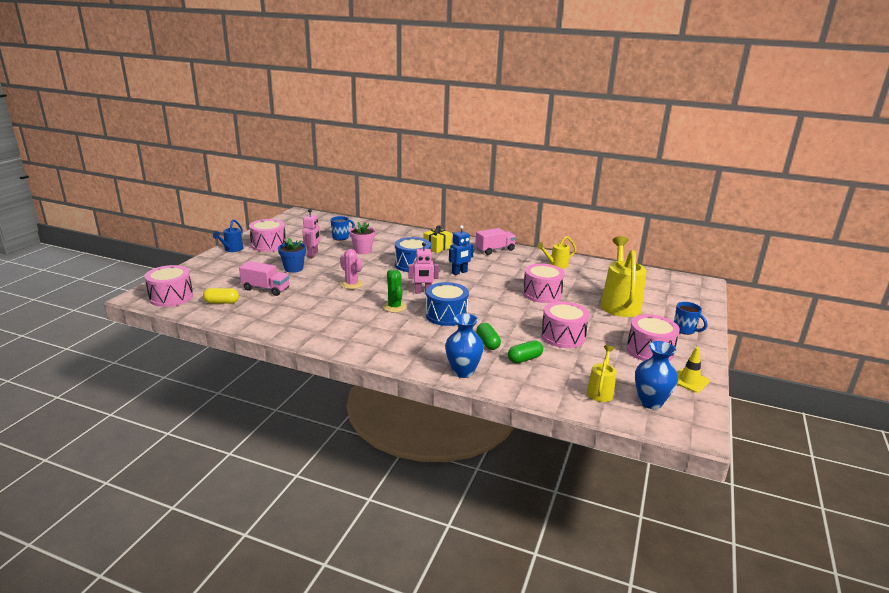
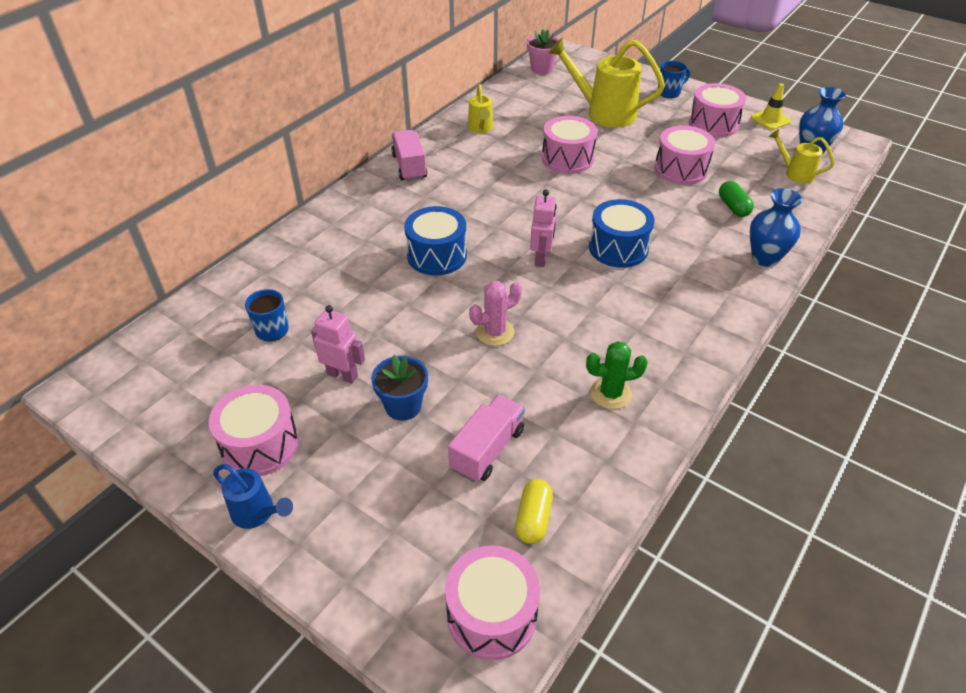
camera: 75 degrees left, 20 degrees up
pink flower pot [349,222,375,254] -> pink flower pot moved to [527,29,559,75]
green cactus [383,269,407,313] -> green cactus moved to [586,341,648,409]
yellow gift [423,225,452,253] -> none
blue robot [449,225,474,275] -> none
green capsule [476,323,501,350] -> none

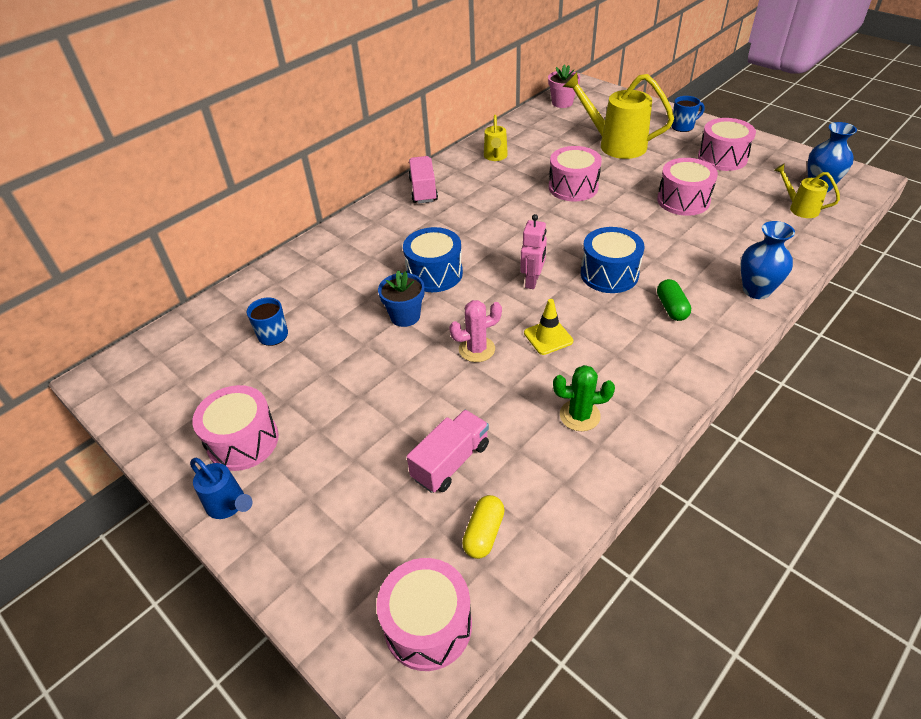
camera: 10 degrees right, 0 degrees up
pink robot [311,305,365,384] -> none
blue flower pot [371,355,428,421] -> blue flower pot moved to [378,270,425,327]
green capsule [719,181,754,217] -> green capsule moved to [657,279,691,321]
yellow traffic cone [751,83,791,130] -> yellow traffic cone moved to [524,299,573,355]

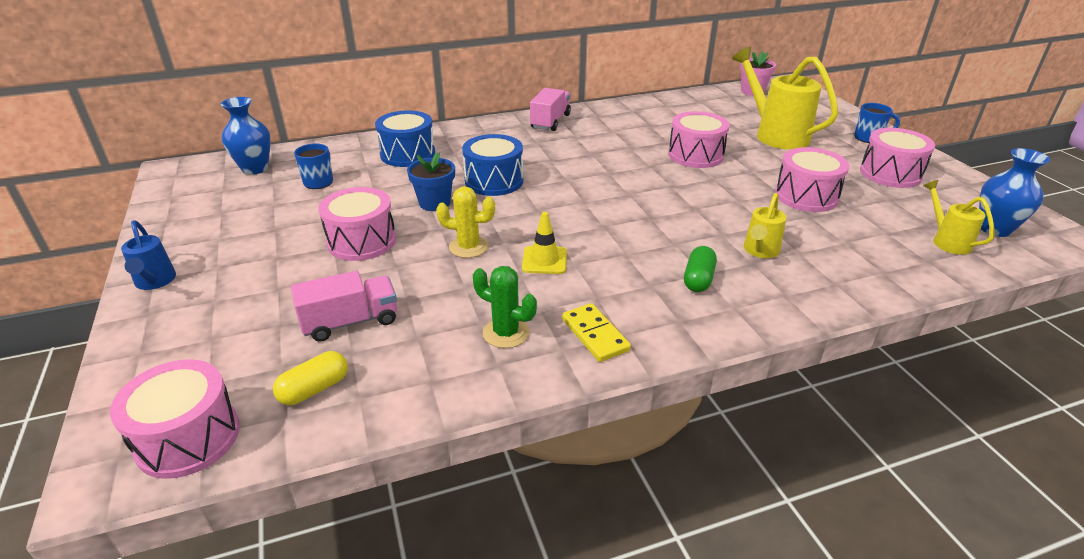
camera: 25 degrees right, 10 degrees down
pink drum [192,385,279,471] -> pink drum moved to [319,187,396,261]
pink cactus [449,300,502,362] -> yellow cactus [436,186,495,258]
yellow watering can [484,115,508,161] -> yellow watering can moved to [743,193,787,258]
pink robot [520,214,547,289] -> none
blue drum [581,227,644,293] -> blue drum moved to [375,110,435,167]
blue vase [741,221,795,299] -> blue vase moved to [221,97,271,175]
none -> yellow domino [562,303,631,362]

